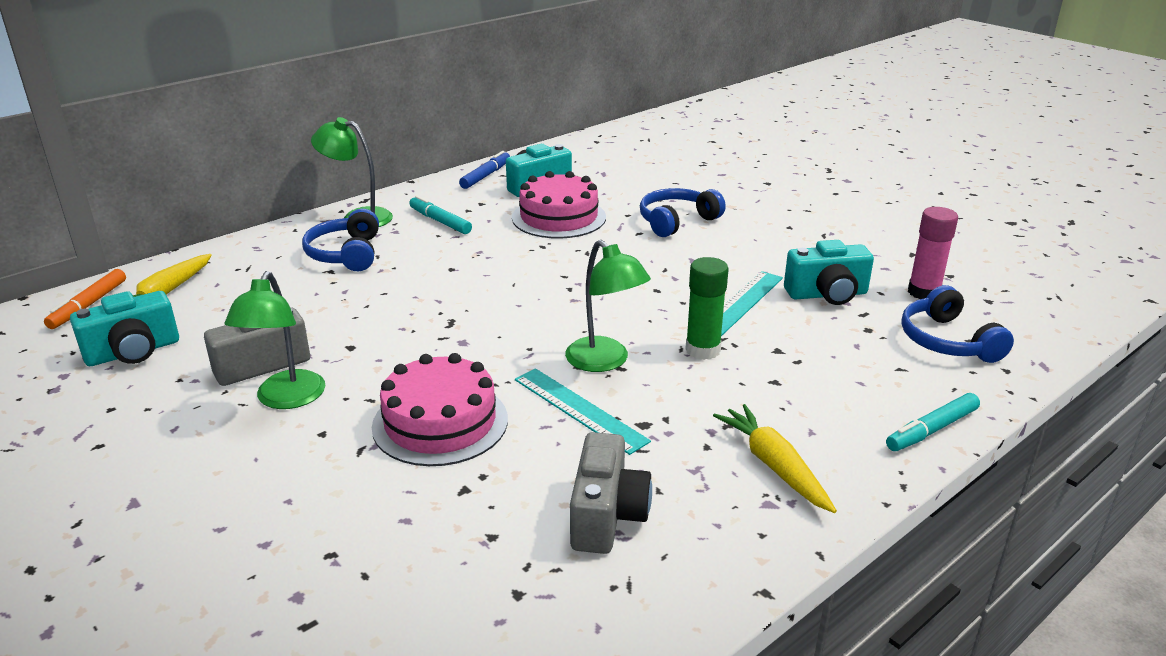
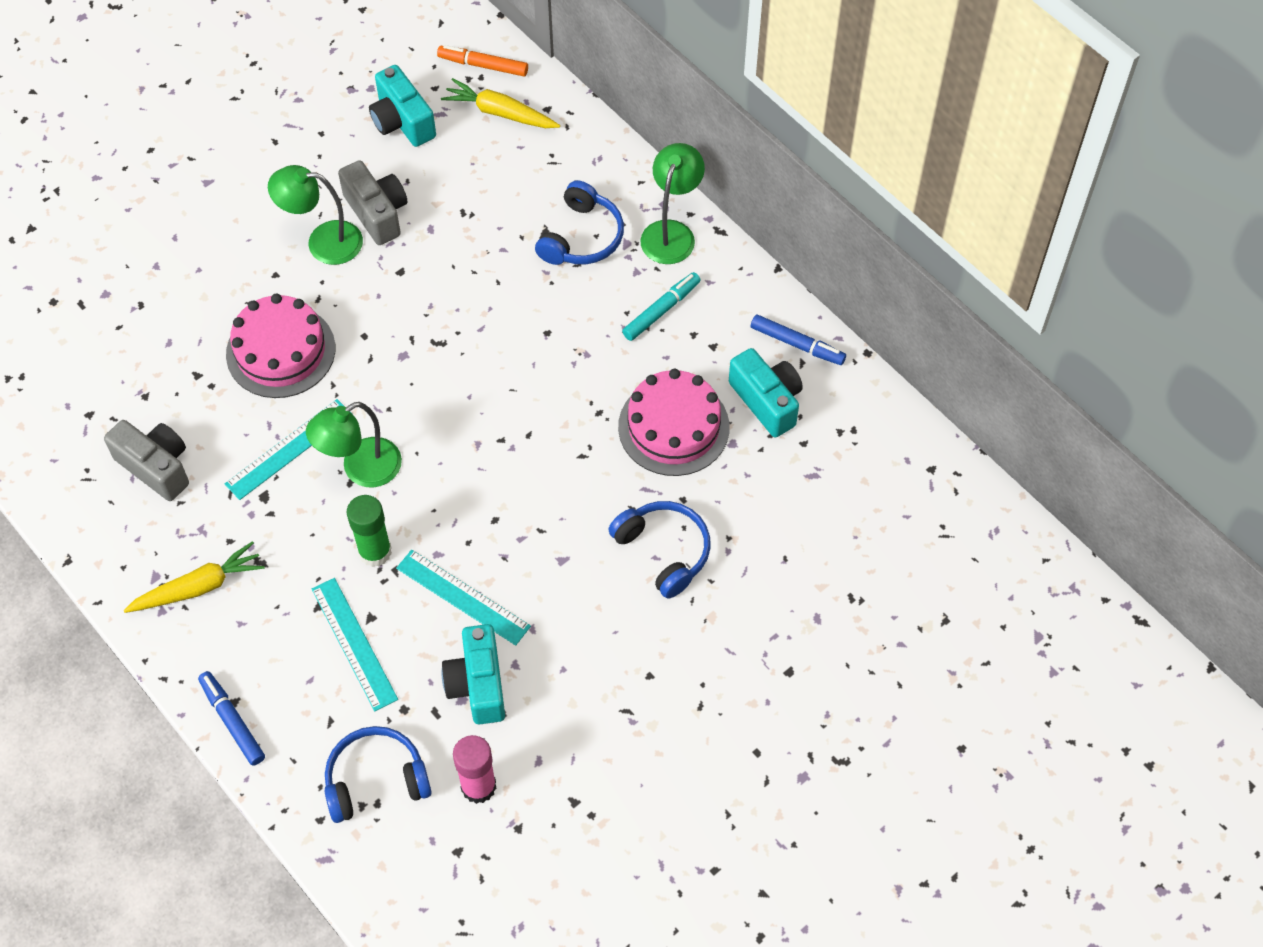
camera: 90 degrees right, 30 degrees up
blue headphones [302,209,379,271] -> blue headphones turned 120 degrees clockwise [535,180,624,265]
grey camera [570,432,652,554] -> grey camera turned 150 degrees counterclockwise [104,420,189,501]
turquoise marker [886,393,980,451] -> blue marker [198,671,265,766]
none -> turquoise ruler [312,578,398,711]

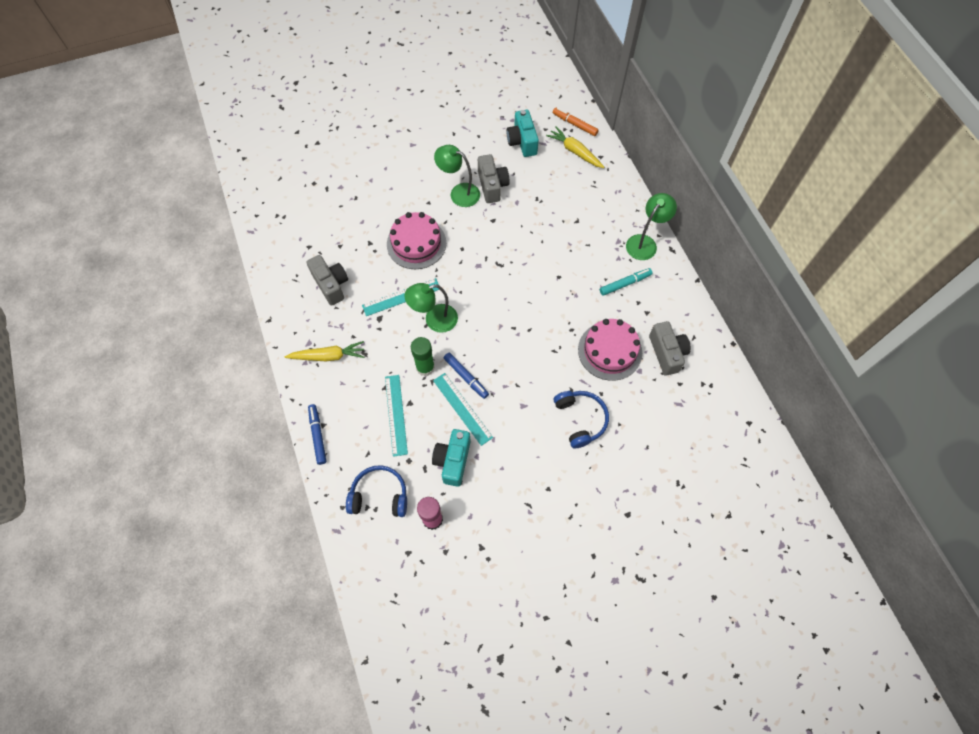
camera: 20 degrees right, 5 degrees up
blue headphones [535,180,624,265] -> none
turquoise camera [729,348,803,438] -> grey camera [649,321,691,376]
blue marker [751,315,846,365] -> blue marker moved to [444,353,489,399]

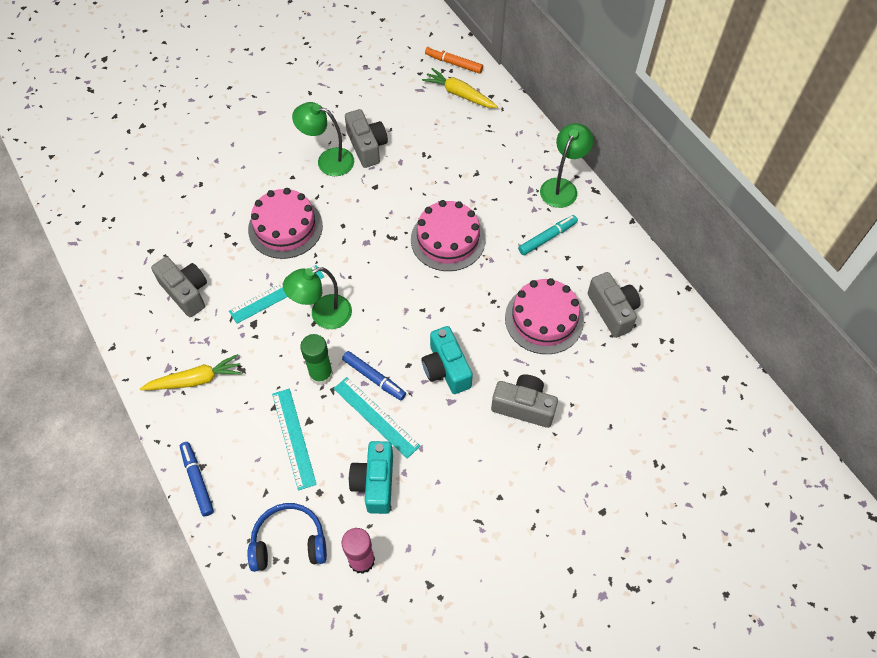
camera: 10 degrees left, 5 degrees down
turquoise camera [506,110,539,157] -> turquoise camera moved to [422,326,473,394]
blue headphones [554,391,609,448] -> grey camera [491,374,558,428]
none -> pink cake [411,200,486,271]

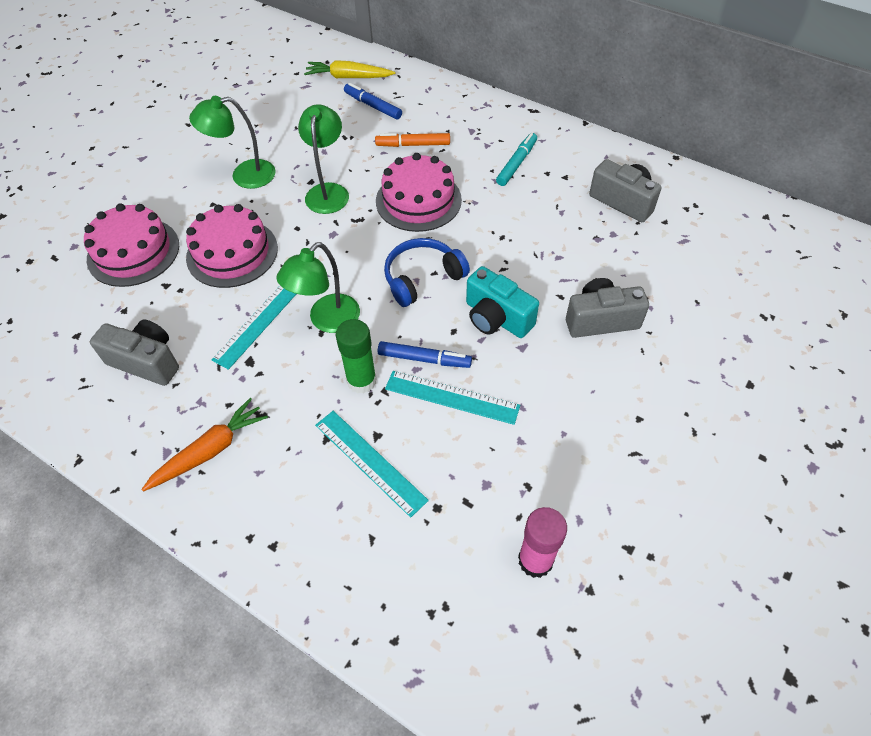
camera: 25 degrees left, 5 degrees down
yellow carrot [140,354,242,390] -> orange carrot [141,398,268,492]
blue marker [180,442,214,516] -> blue marker moved to [344,83,402,119]
blue headphones [248,503,327,572] -> blue headphones moved to [384,238,470,307]
grey camera [345,109,388,168] -> none
turquoise camera [349,441,393,514] -> none
orange marker [425,46,483,74] -> orange marker moved to [375,133,450,147]
pink cake [505,278,584,354] -> pink cake moved to [84,203,179,287]
green lamp [540,123,593,208] -> green lamp moved to [298,104,349,214]

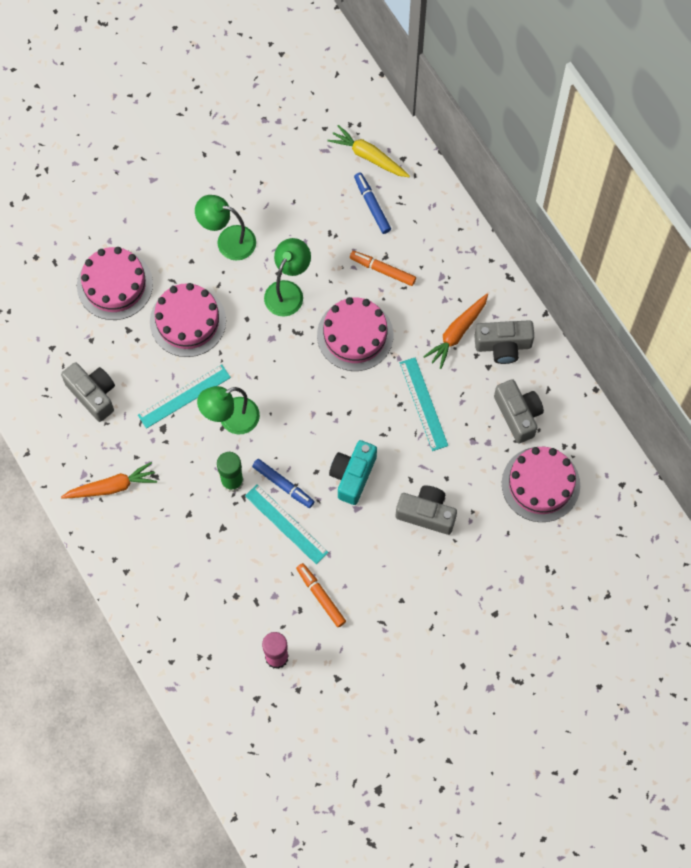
camera: 25 degrees right, 15 degrees up
turquoise ruler [315,411,429,518] -> turquoise ruler moved to [400,358,448,451]
blue headphones [384,238,470,307] -> none
turquoise camera [466,266,539,338] -> turquoise camera turned 45 degrees clockwise [329,440,377,505]
turquoise marker [496,133,537,186] -> orange carrot [423,294,488,369]
none -> orange marker [296,563,346,627]
none -> grey camera [474,320,534,364]
none -> pink cake [502,447,580,522]

